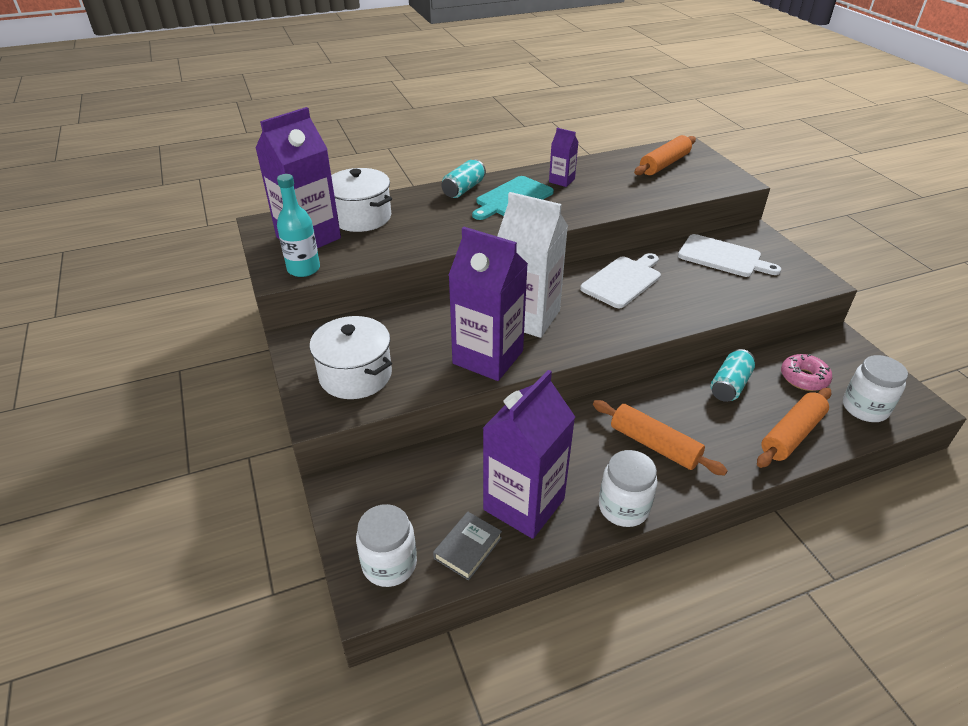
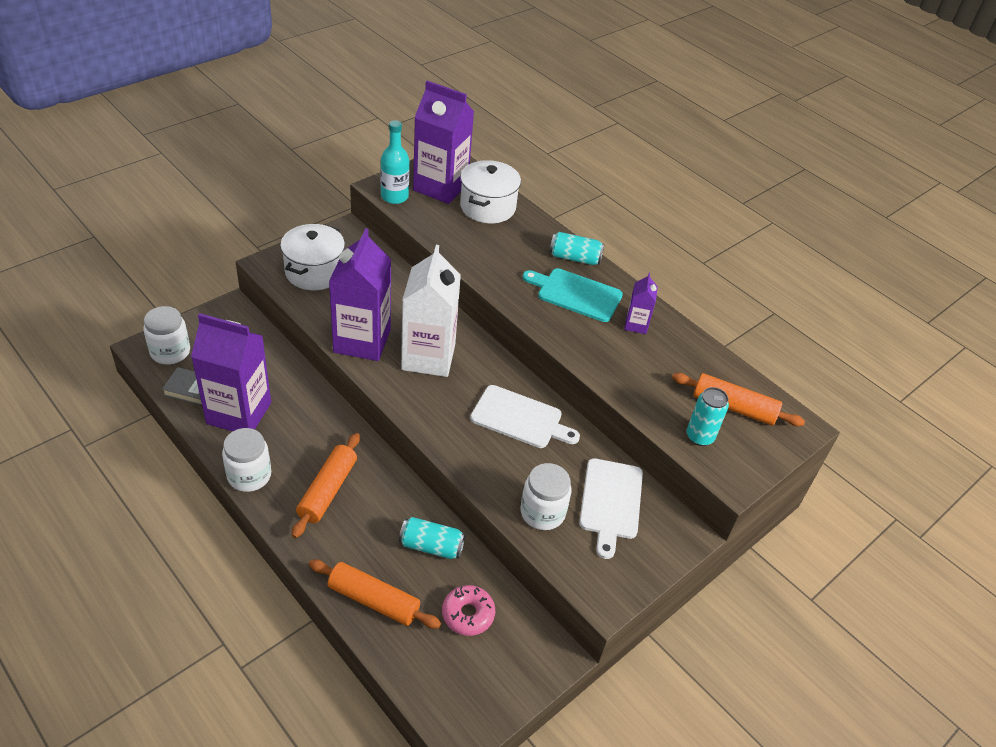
camera: 65 degrees right, 5 degrees up
white jar [843,355,908,422] -> white jar moved to [521,463,571,530]
none -> turquoise can [687,387,729,446]

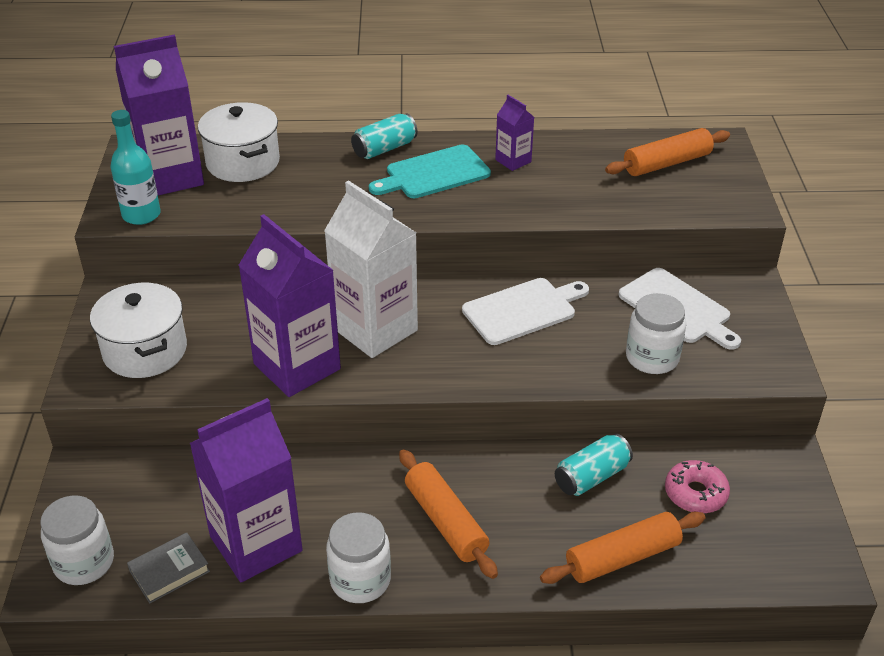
camera: 45 degrees left, 5 degrees down
turquoise can [687,387,729,446] -> none

